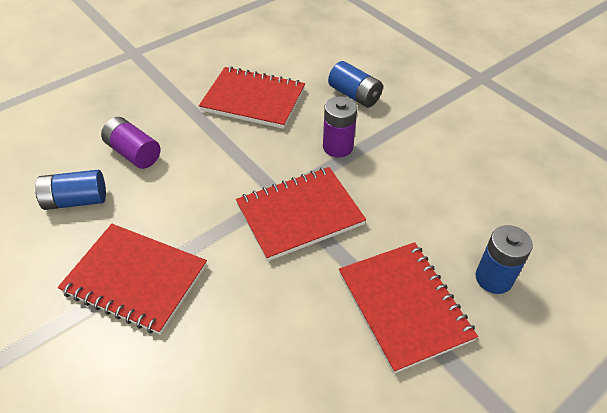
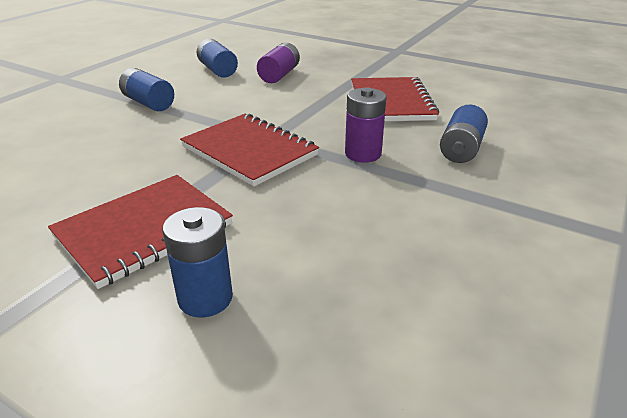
camera: 70 degrees right, 15 degrees down
red notebook [58,224,207,335] -> blue battery [119,68,174,111]

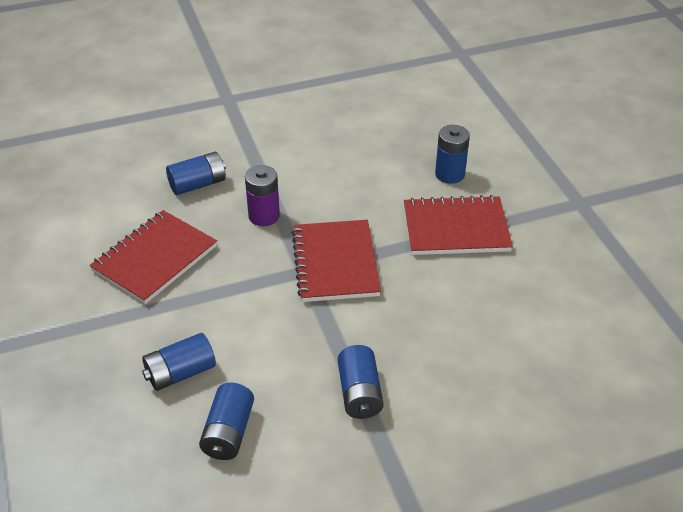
camera: 140 degrees left, 10 degrees up
purple battery [257,42,300,83] -> blue battery [142,333,216,391]

